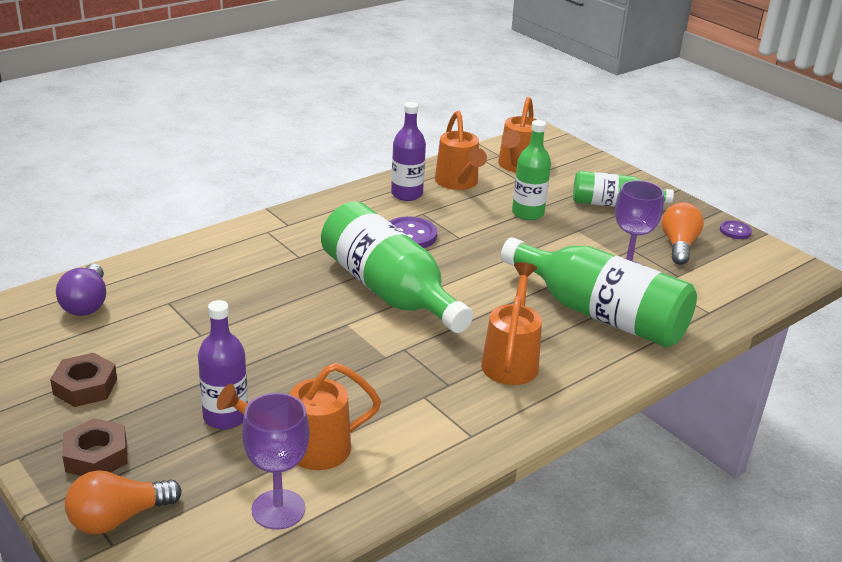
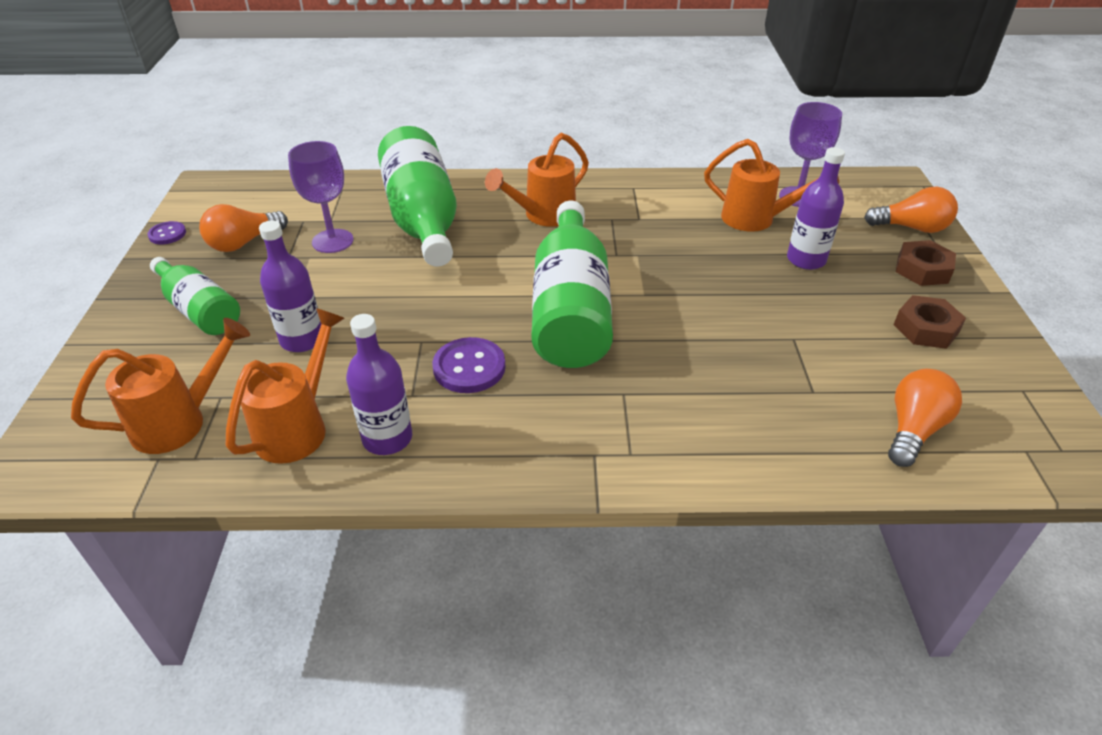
camera: 140 degrees left, 10 degrees up
purple light bulb [56,264,106,316] -> orange light bulb [888,369,962,467]
green bottle [512,120,551,220] -> purple bottle [259,220,321,352]

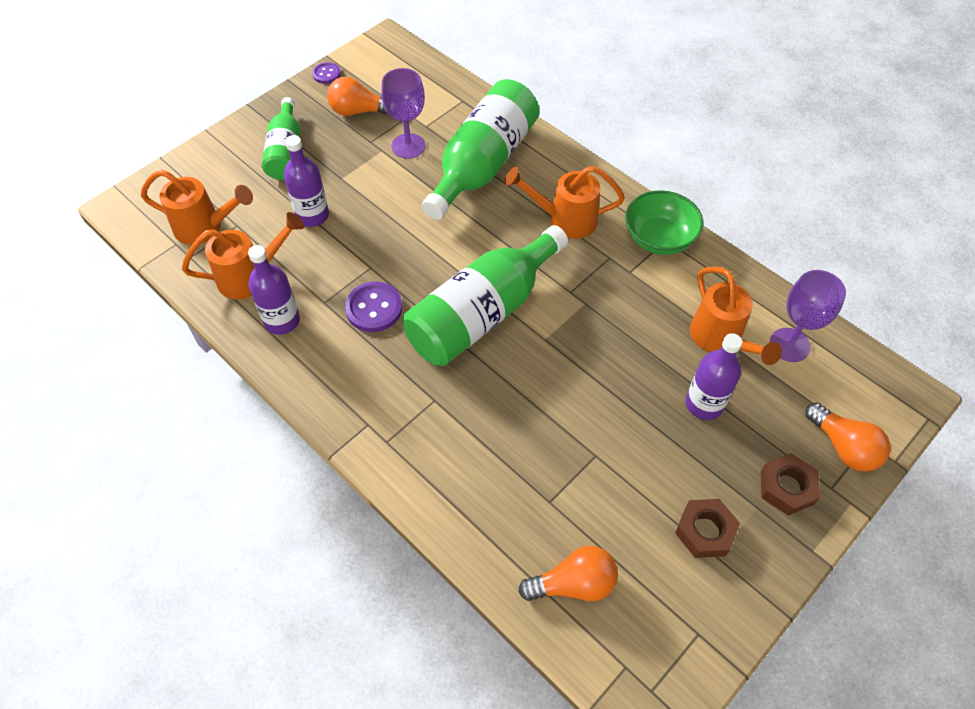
camera: 45 degrees right, 15 degrees up
none -> green bowl [625,190,703,255]

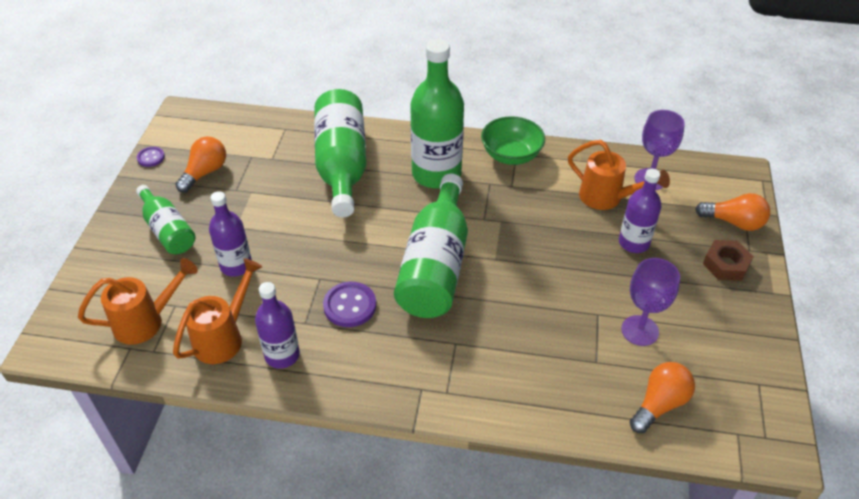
camera: 35 degrees left, 10 degrees down
orange light bulb [327,77,388,116] -> orange light bulb turned 150 degrees clockwise [175,137,226,193]
purple goblet [381,68,425,159] -> purple goblet moved to [621,258,680,346]
orange watering can [504,166,625,239] -> green bottle [410,39,464,189]
brown nut [675,499,740,558] -> none

